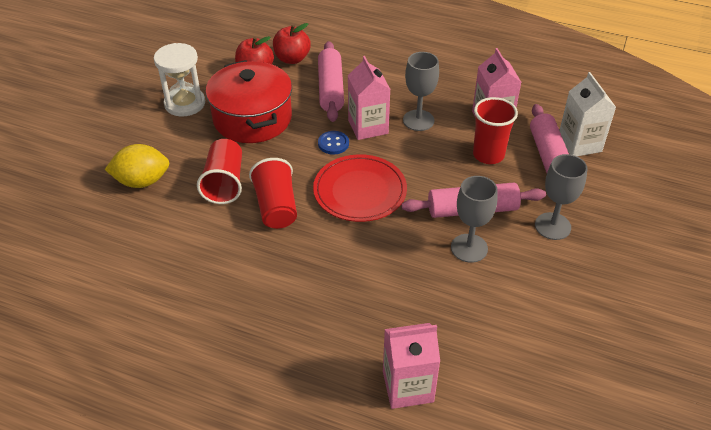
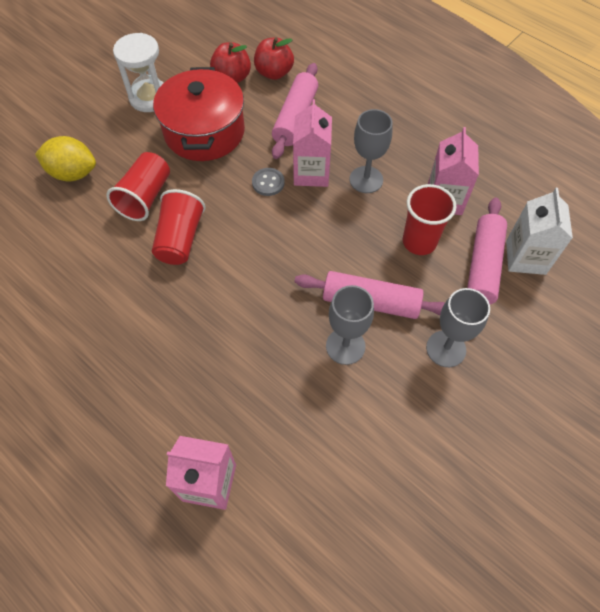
camera: 20 degrees right, 15 degrees up
red plate [313,154,407,222] -> none
blue button [318,131,349,154] -> grey button [252,168,285,196]

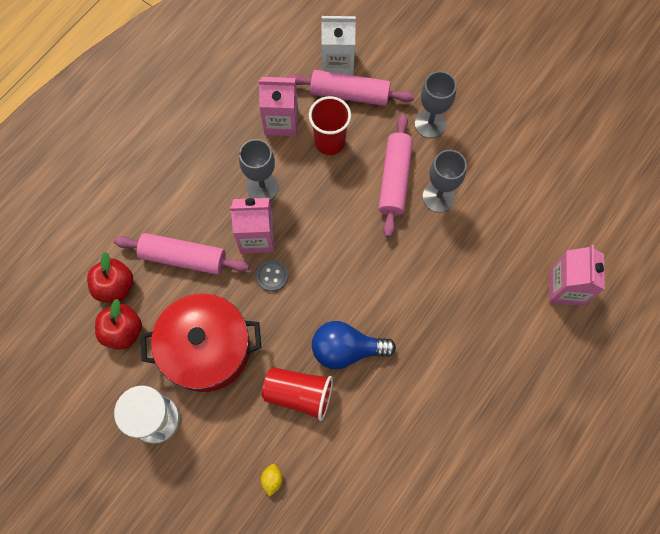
camera: 95 degrees left, 10 degrees up
yellow lemon [35,136,96,182] -> yellow lemon [261,464,283,497], size x0.47
red cup [152,189,206,265] -> blue light bulb [312,321,396,369]

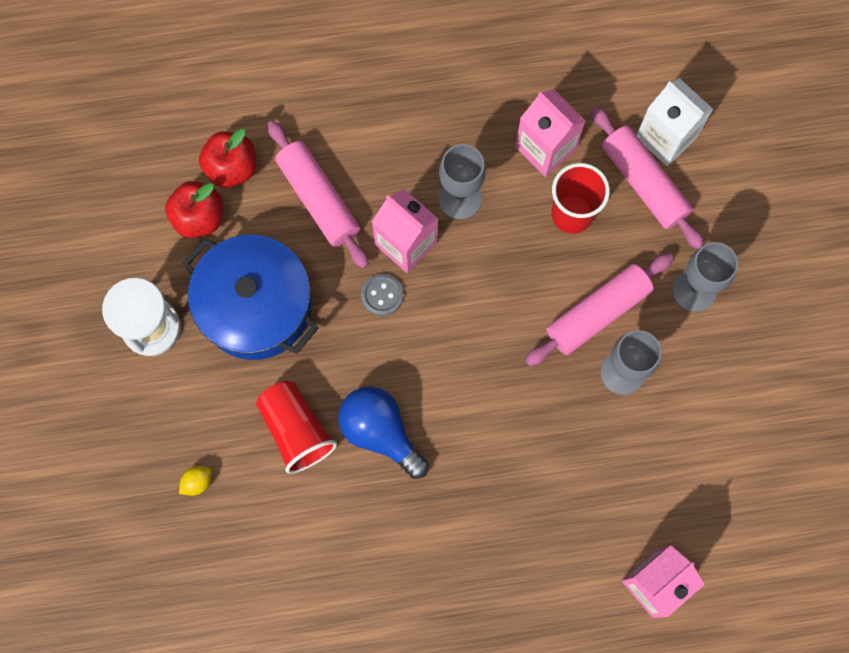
camera: 45 degrees right, 5 degrees up
red pot [141,293,261,392] -> blue pot [183,235,319,360]

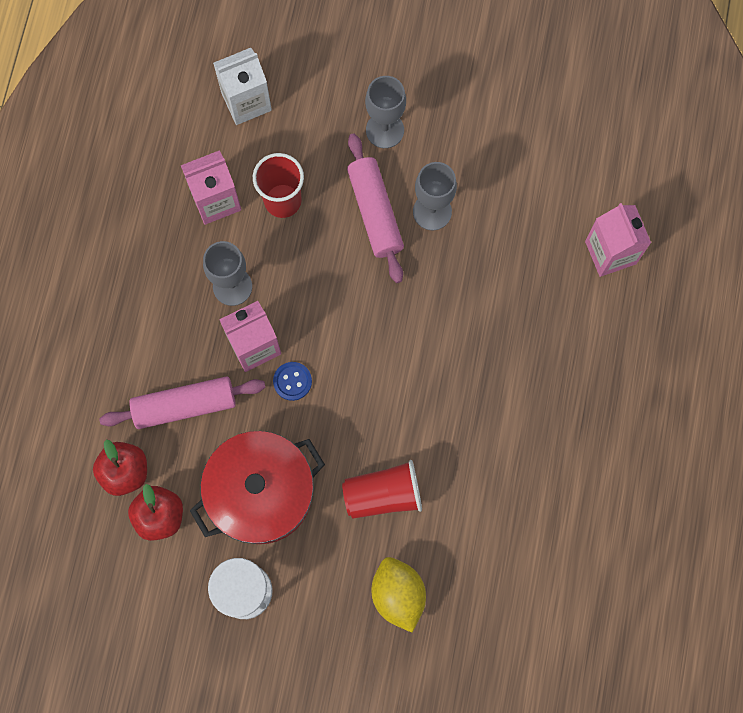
camera: 70 degrees left, 0 degrees up
yellow lemon [179,466,212,496] -> yellow lemon [372,557,426,633], size x2.14
blue pot [183,235,319,360] -> red pot [190,431,325,544]
blue light bulb [338,387,429,479] -> none
grey button [361,274,404,316] -> blue button [273,362,312,401]
pink rolling pin [590,106,705,250] -> none

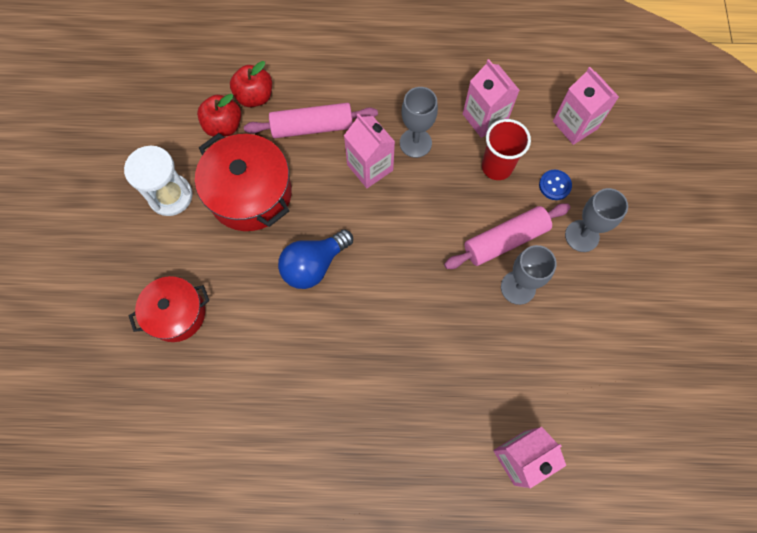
camera: 80 degrees right, 5 degrees down
pink rolling pin [99,376,266,429] -> pink rolling pin turned 75 degrees counterclockwise [244,103,378,138]
white carton [213,48,272,125] -> pink carton [553,67,619,145]
blue button [273,362,312,401] -> blue button moved to [539,170,572,200]
red cup [342,460,422,519] -> none
yellow lemon [372,557,426,633] -> red pot [129,276,209,342]
none -> blue light bulb [278,230,353,289]

